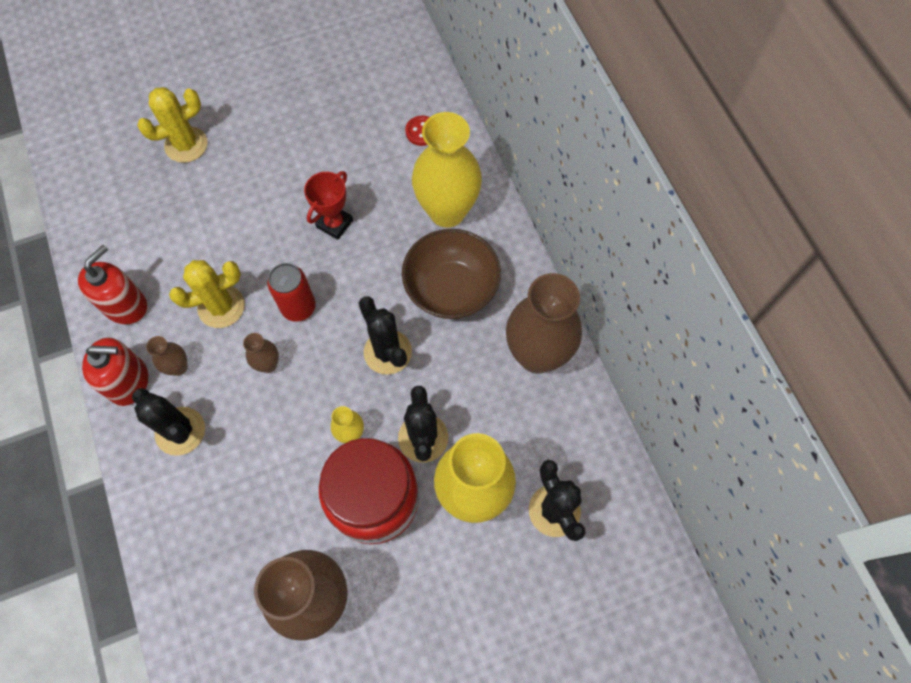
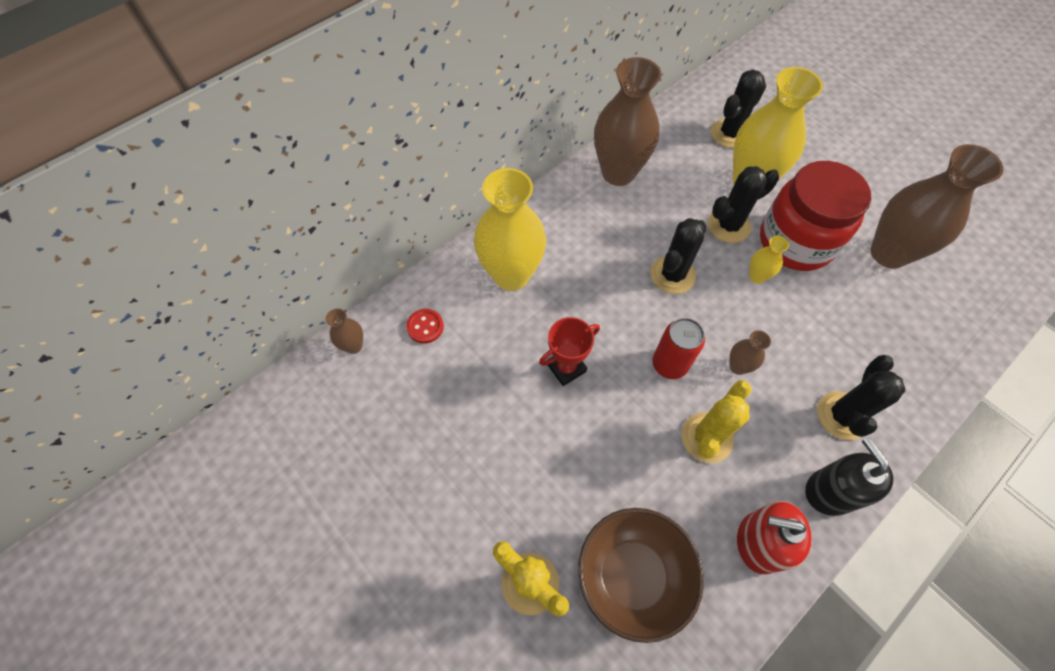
camera: 110 degrees left, 5 degrees down
red soap dispenser [82,337,148,406] -> black soap dispenser [805,437,893,516]
brown vase [146,336,188,376] -> brown vase moved to [326,308,363,354]
yellow cactus [169,260,245,328] -> yellow cactus turned 75 degrees clockwise [681,380,751,463]
red trophy [304,171,353,240] -> red trophy turned 45 degrees counterclockwise [539,317,600,386]
brown bowl [402,229,501,319] -> brown bowl moved to [578,508,704,643]

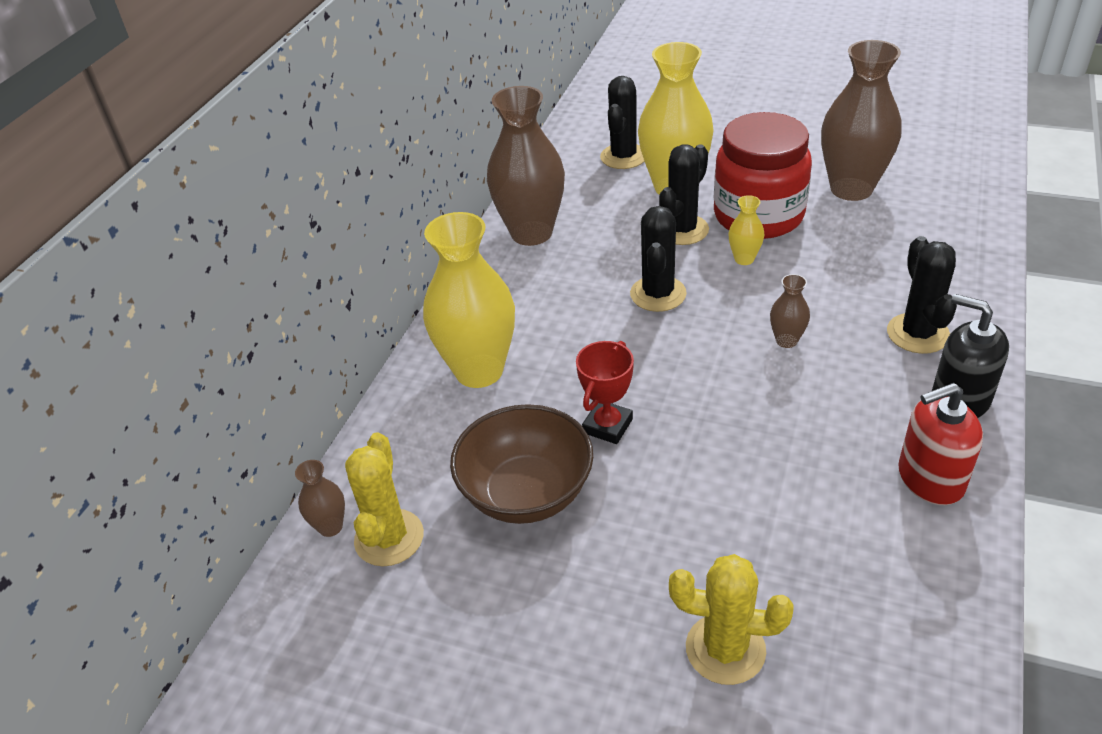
camera: 25 degrees left, 20 degrees down
red button [406,309,444,344] -> none
brown bowl [578,508,704,643] -> brown bowl moved to [450,404,593,524]
red can [653,318,705,379] -> none
yellow cactus [681,380,751,463] -> yellow cactus moved to [345,432,424,566]

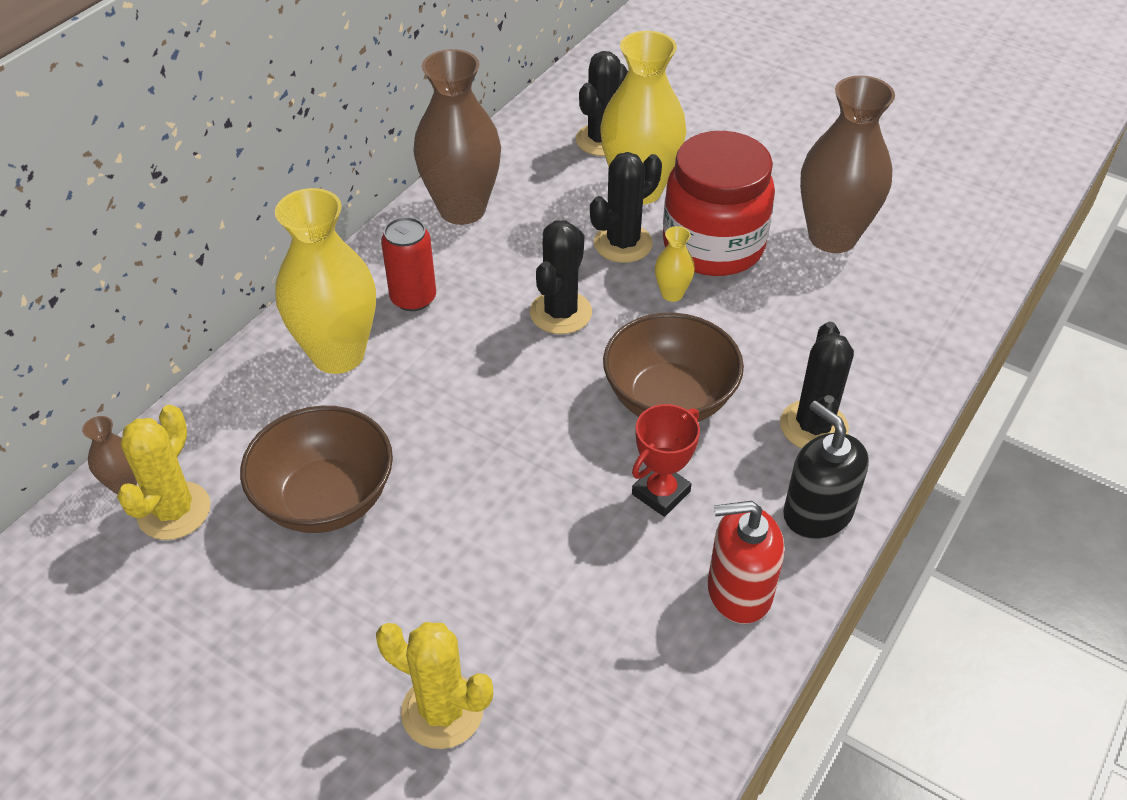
camera: 10 degrees right, 5 degrees up
red trophy [576,341,634,444] -> red trophy moved to [632,404,700,517]
brown vase [770,274,810,348] -> brown bowl [603,313,744,422]
none -> red can [381,217,436,311]

